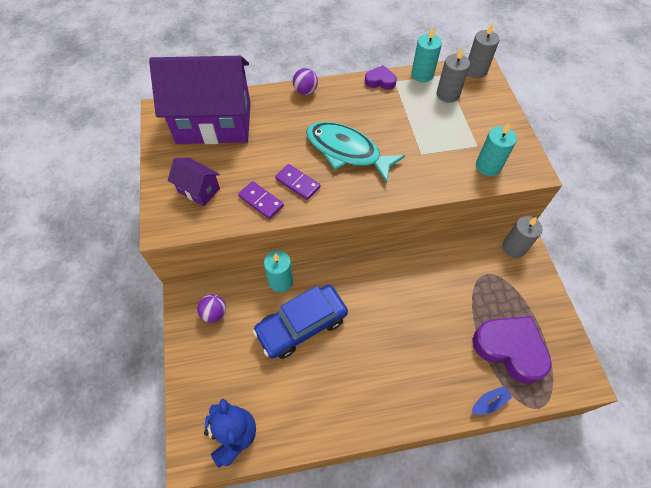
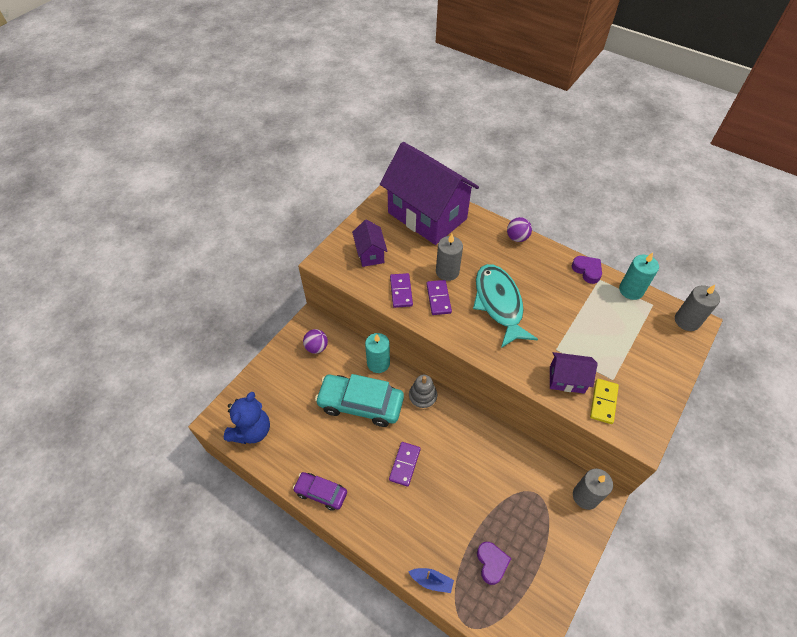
camera: 45 degrees right, 5 degrees down
blue car [253,285,348,359] -> turquoise car [315,374,404,427]
grey candle [437,48,470,103] -> grey candle moved to [436,234,463,281]
purple heart [473,316,552,384] -> purple heart [477,542,511,585], size x0.50
turquoise candle [476,122,517,176] -> yellow domino [590,379,619,424]
none -> purple car [293,472,347,511]
none -> purple domino [389,442,421,487]
none -> grey stacking toy [409,375,437,410]
none -> purple house [550,352,598,394]

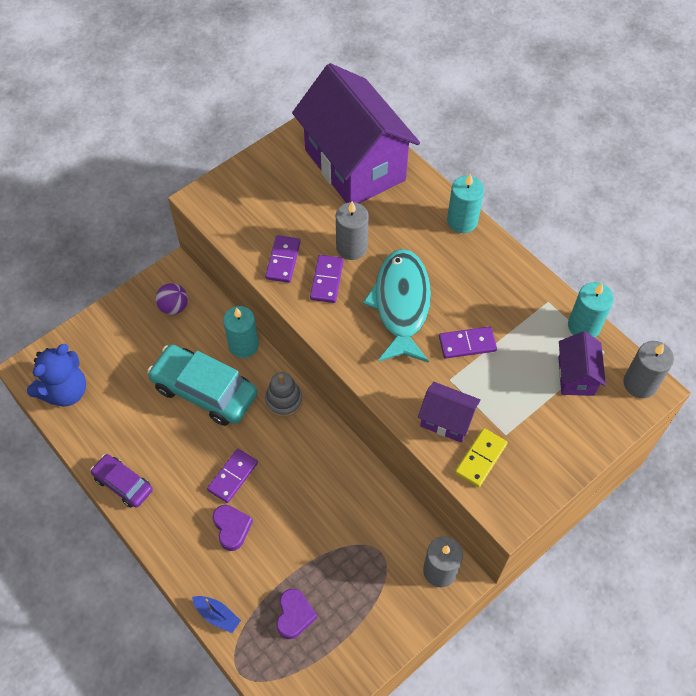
camera: 15 degrees right, 5 degrees up
purple house [352,219,388,267] -> purple house moved to [558,331,606,396]
purple ball [507,217,532,242] -> turquoise candle [447,173,484,233]
purple heart [572,256,602,284] -> purple heart moved to [213,505,253,551]
none -> purple domino [439,326,497,359]

